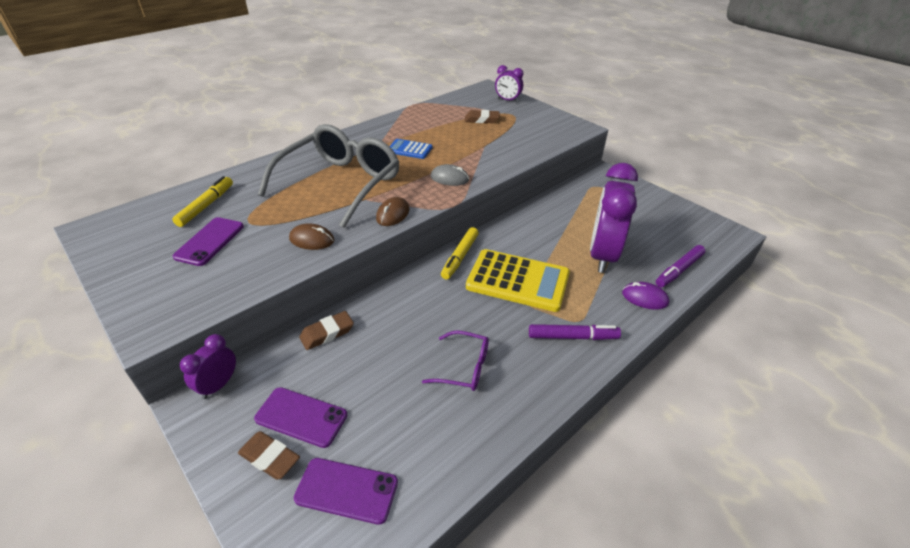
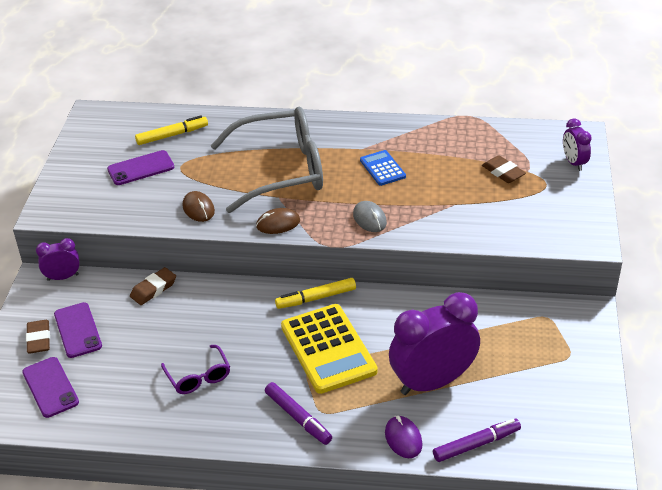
camera: 50 degrees right, 0 degrees up
brown eraser [299,311,354,350] -> brown eraser turned 60 degrees counterclockwise [130,267,176,305]
purple marker [656,245,705,287] -> purple marker turned 150 degrees clockwise [433,419,521,462]

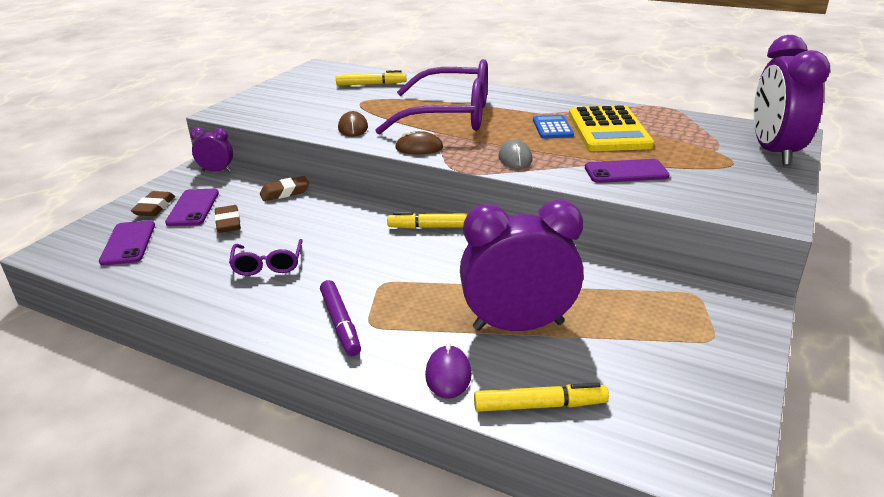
camera: 20 degrees right, 10 degrees down
purple phone [107,150,174,185] -> purple phone moved to [585,159,670,183]
grey glasses [211,106,323,213] -> purple glasses [375,59,488,134]
yellow calculator [281,304,378,394] -> yellow calculator moved to [569,105,654,151]
purple marker [433,419,521,462] -> yellow marker [474,383,609,412]
brown eraser [482,155,526,183] -> brown eraser moved to [214,205,241,233]
purple clock [563,118,592,171] -> purple clock [754,35,830,166], size x2.04

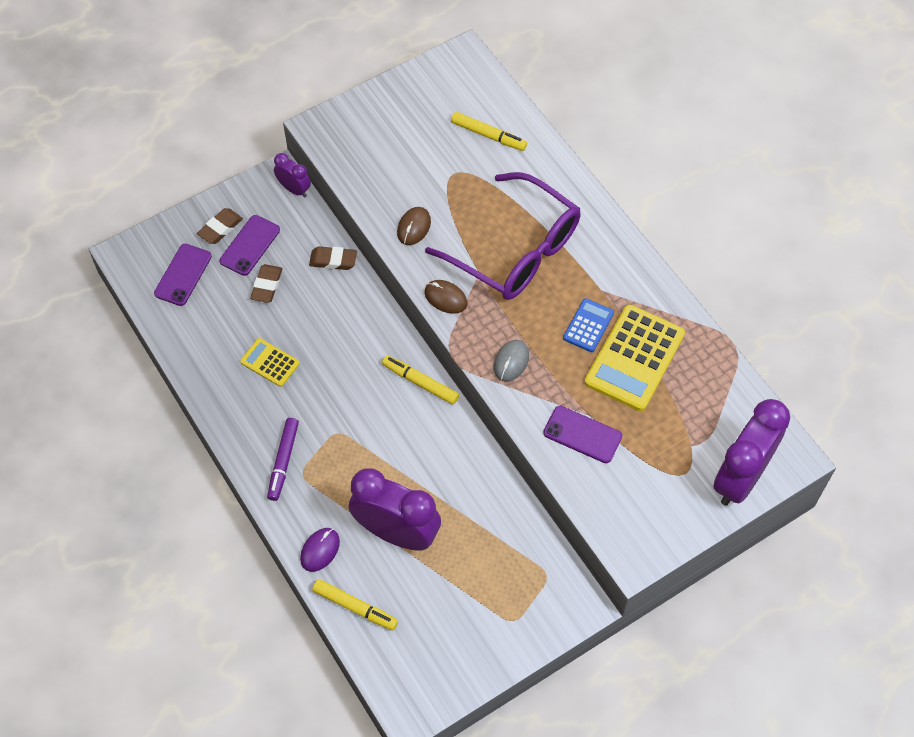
camera: 30 degrees right, 30 degrees up
purple glasses [229,239,303,276] -> yellow calculator [240,338,300,387]

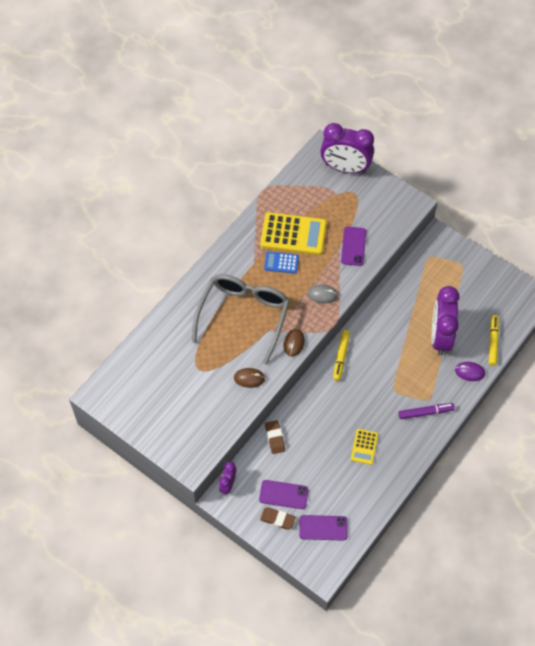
camera: 110 degrees left, 0 degrees up
brown eraser [250,264,283,303] -> none
purple glasses [425,172,581,300] -> grey glasses [192,274,290,365]
yellow marker [451,112,527,151] -> none

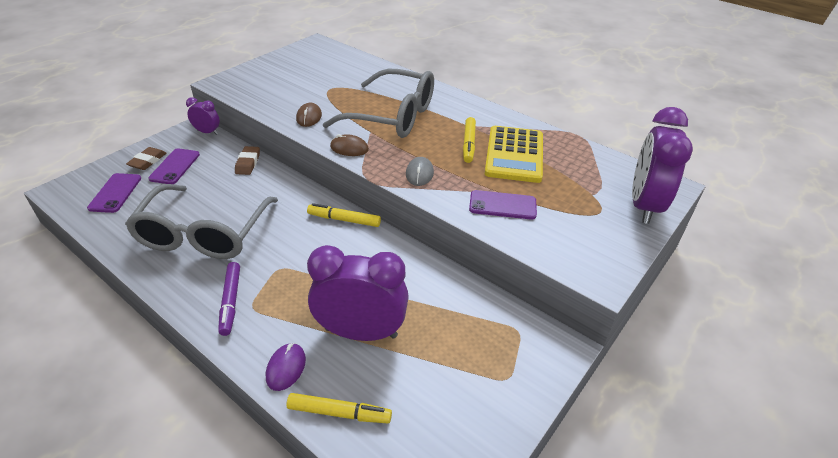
camera: 90 degrees right, 20 degrees down
blue calculator [264,251,299,274] -> yellow marker [463,117,476,163]
brown eraser [265,420,285,454] -> brown eraser turned 75 degrees counterclockwise [235,146,260,175]
yellow calculator [351,429,378,465] -> grey glasses [125,184,278,259]

